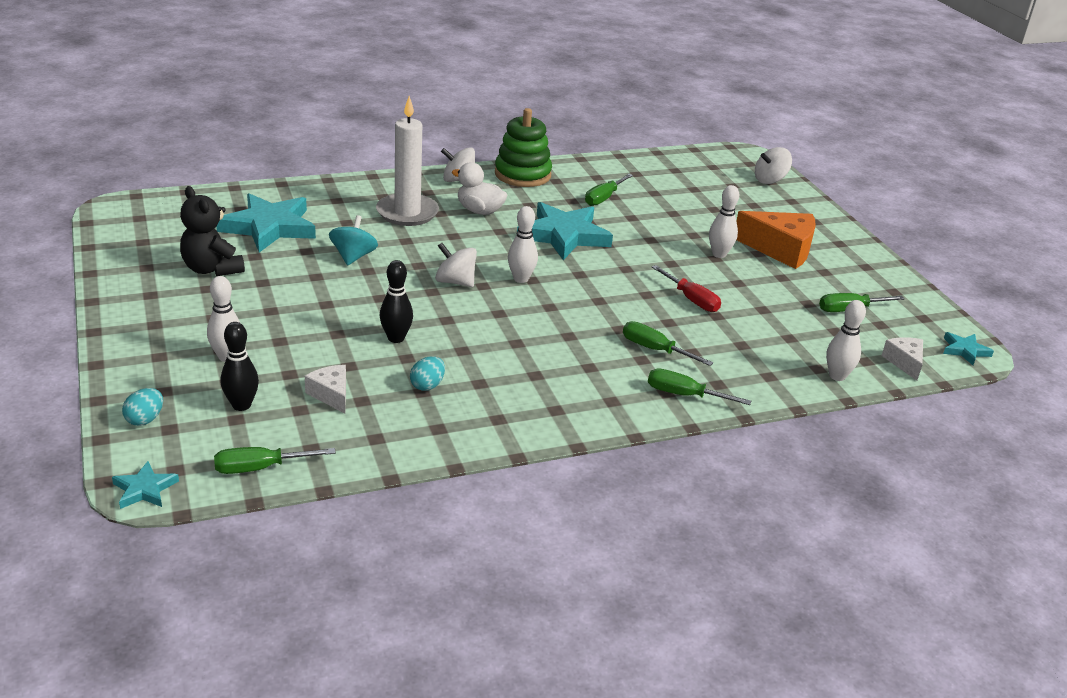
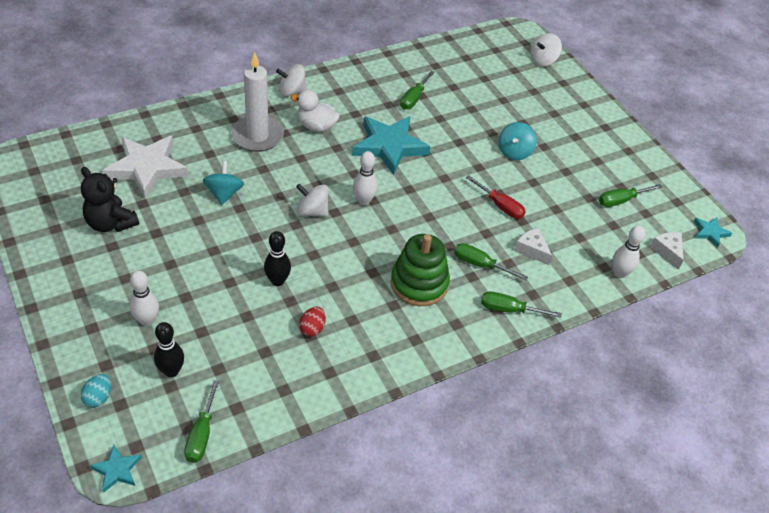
camera: 10 degrees left, 15 degrees up
green screwdriver [214,447,336,474] -> green screwdriver turned 60 degrees counterclockwise [184,380,219,463]
turquoise star [216,193,316,253] -> white star [102,136,188,199]
white cheese [305,365,346,414] -> white cheese moved to [514,228,552,265]
turquoise egg [410,356,445,391] -> red egg [299,307,326,337]
green stacking toy [495,108,552,187] -> green stacking toy moved to [390,234,450,306]
white bowling pin [709,185,739,258] -> turquoise spinning top [499,122,537,160]
orange cheese [736,211,815,269] -> none

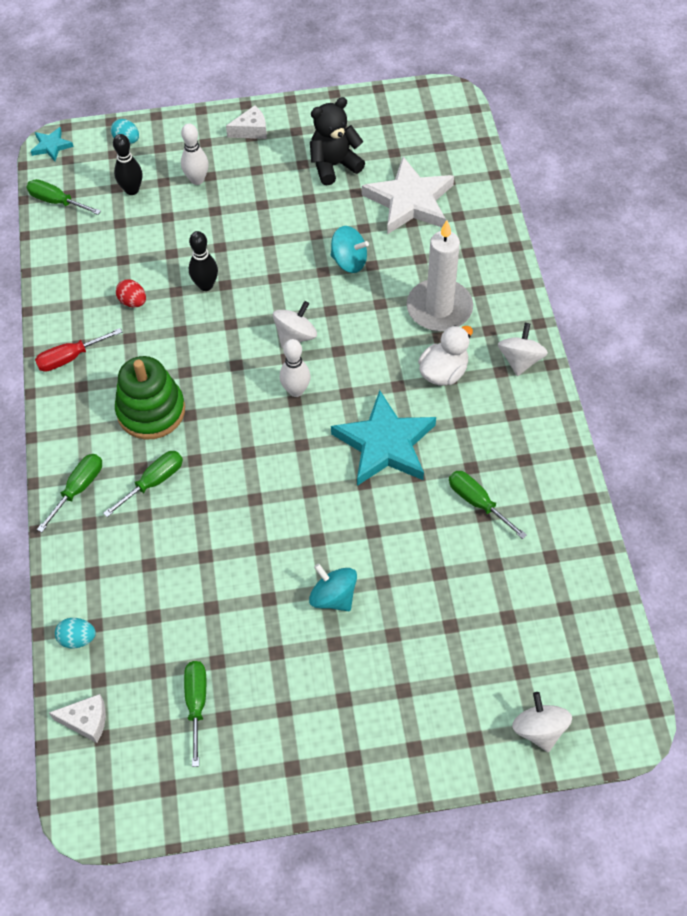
camera: 115 degrees right, 10 degrees up
red screwdriver [466,175,526,219] -> red screwdriver moved to [35,328,123,372]
white cheese [514,228,552,265] -> white cheese moved to [226,106,267,139]
white bowling pin [612,226,645,278] -> turquoise egg [55,618,96,648]
turquoise star [694,217,732,248] -> none

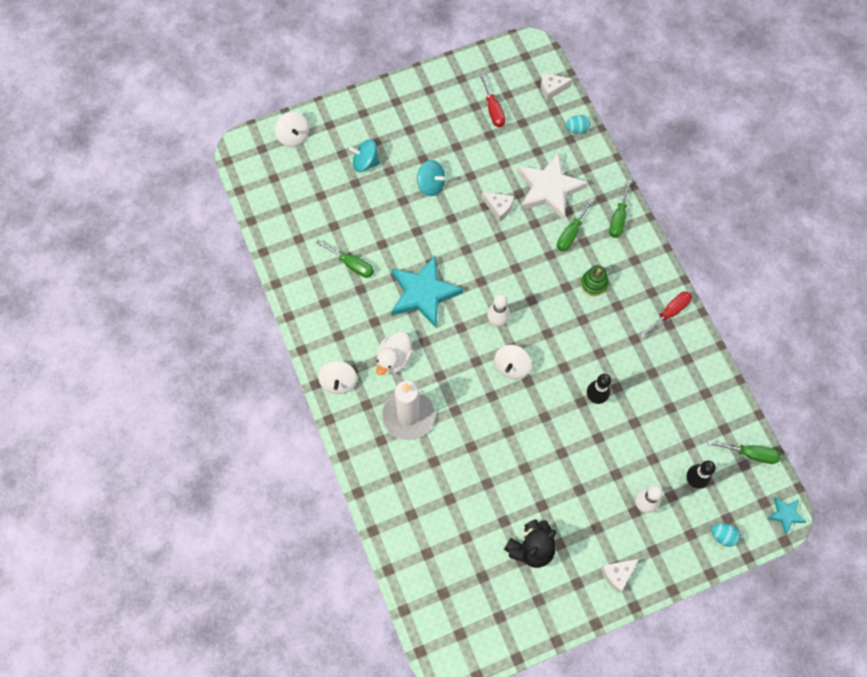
camera: 165 degrees right, 10 degrees up
green stacking toy [115,356,185,440] -> green stacking toy [581,265,609,296], size x0.55
red egg [116,279,146,307] -> none
green screwdriver [184,661,206,767] -> red screwdriver [480,74,506,127]
turquoise spinning top [331,226,369,273] -> turquoise spinning top moved to [349,139,380,172]
white star [362,157,454,234] -> white star moved to [517,152,588,220]
none -> white cheese [481,192,514,222]

